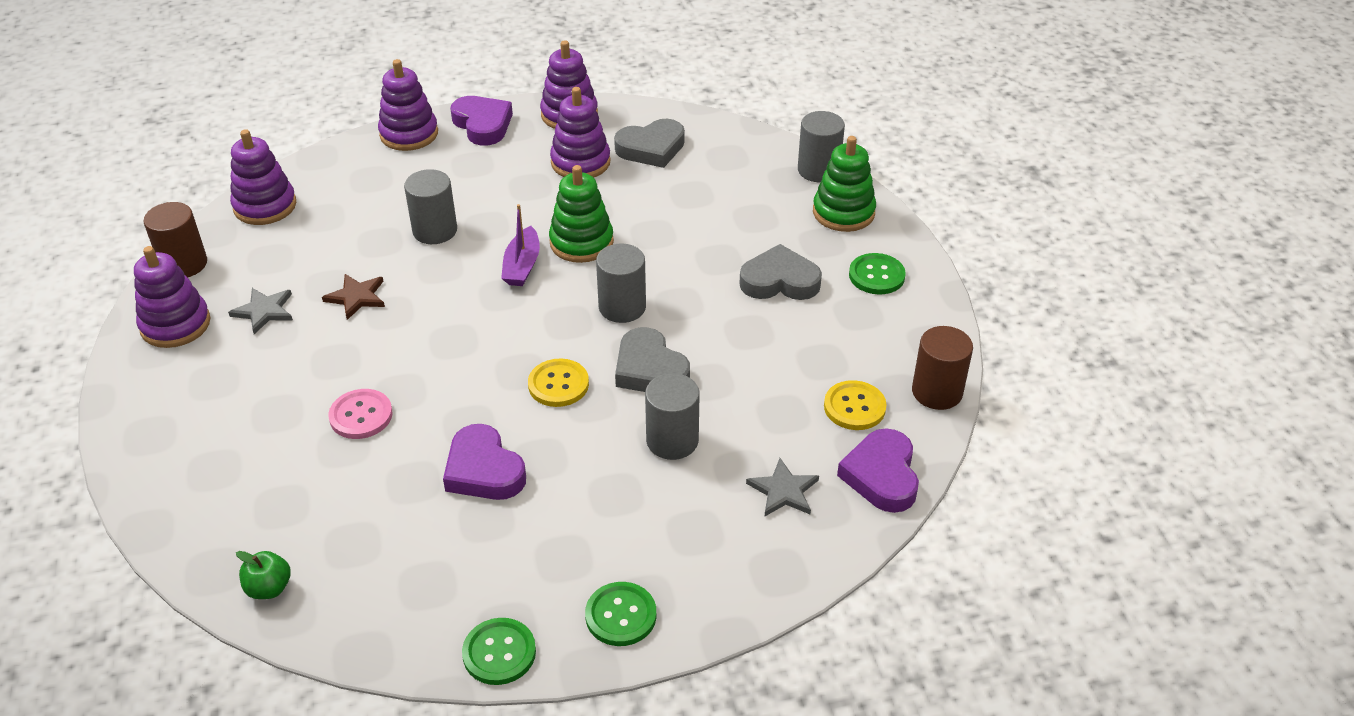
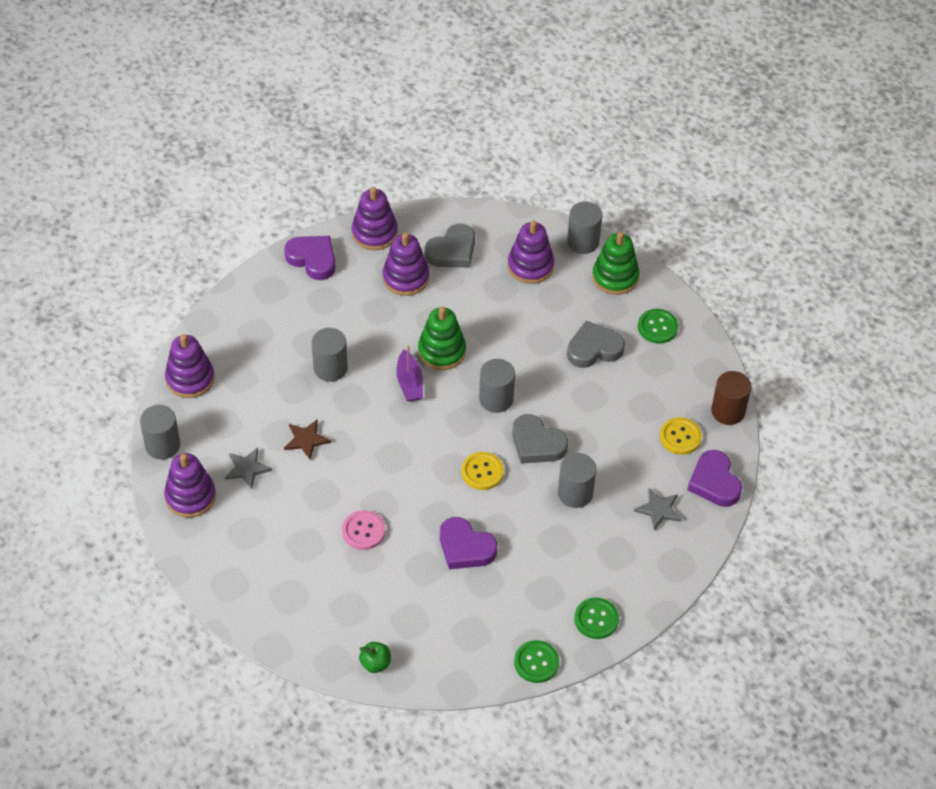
camera: 20 degrees left, 10 degrees up
brown cylinder [144,202,207,278] -> grey cylinder [140,405,180,460]
purple stacking toy [378,59,438,151] -> purple stacking toy moved to [508,220,554,284]

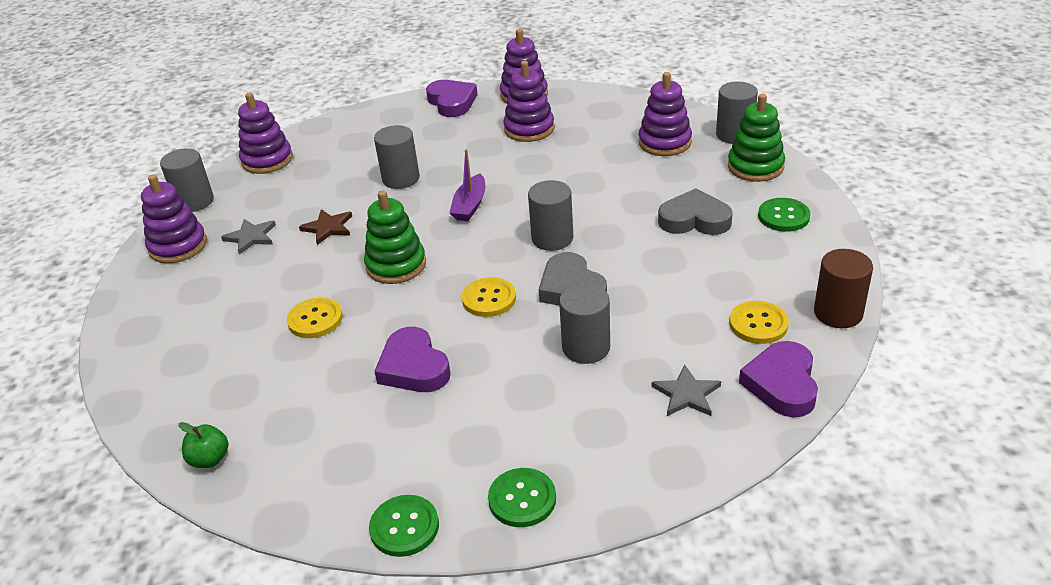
camera: 30 degrees right, 15 degrees down
pink button [342,510,385,550] -> yellow button [287,298,343,338]
green stacking toy [418,307,466,370] -> green stacking toy moved to [364,191,426,284]
grey heart [425,224,475,268] -> none

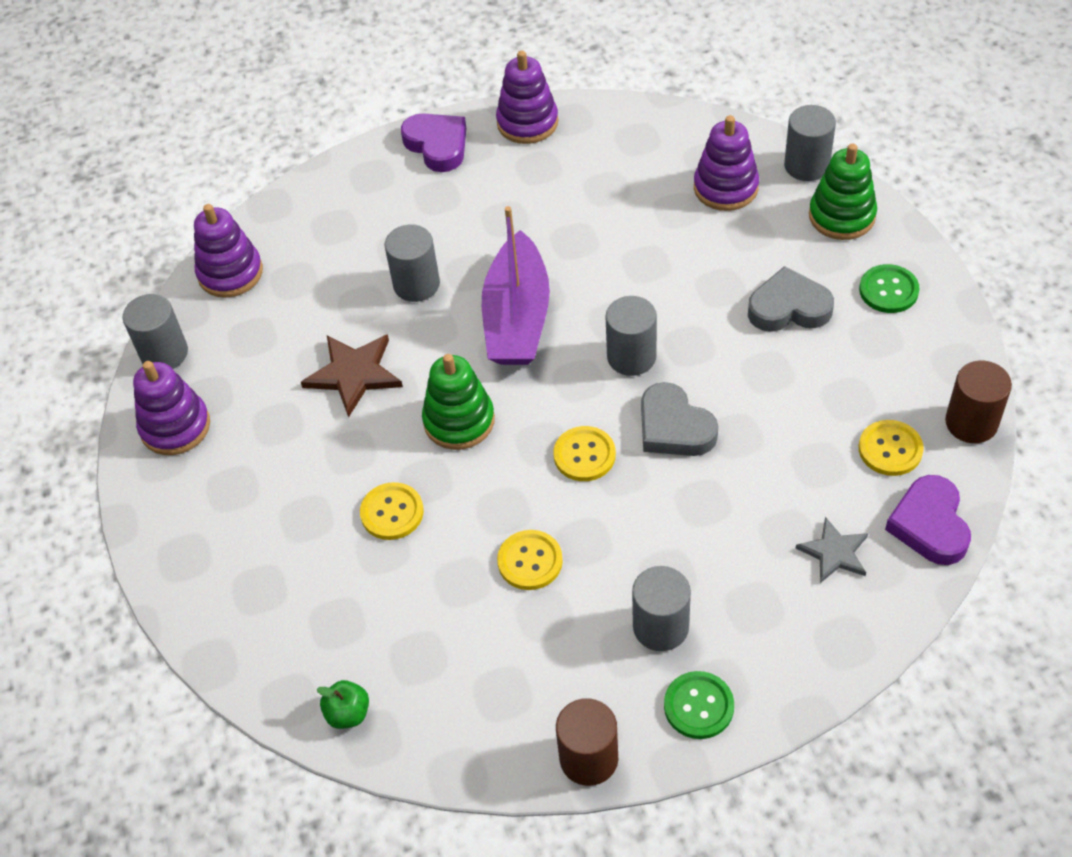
camera: 10 degrees left, 15 degrees up
grey star [221,219,276,255] -> none
brown star [299,209,352,245] -> brown star [301,334,403,417], size x1.52
green button [369,495,439,557] -> brown cylinder [556,698,618,786]
purple heart [374,327,451,392] -> yellow button [497,530,563,590]
purple boat [449,149,485,221] -> purple boat [482,206,550,365], size x1.89
purple stacking toy [503,61,555,142] -> none
grey cylinder [559,283,610,364] -> grey cylinder moved to [632,566,691,651]

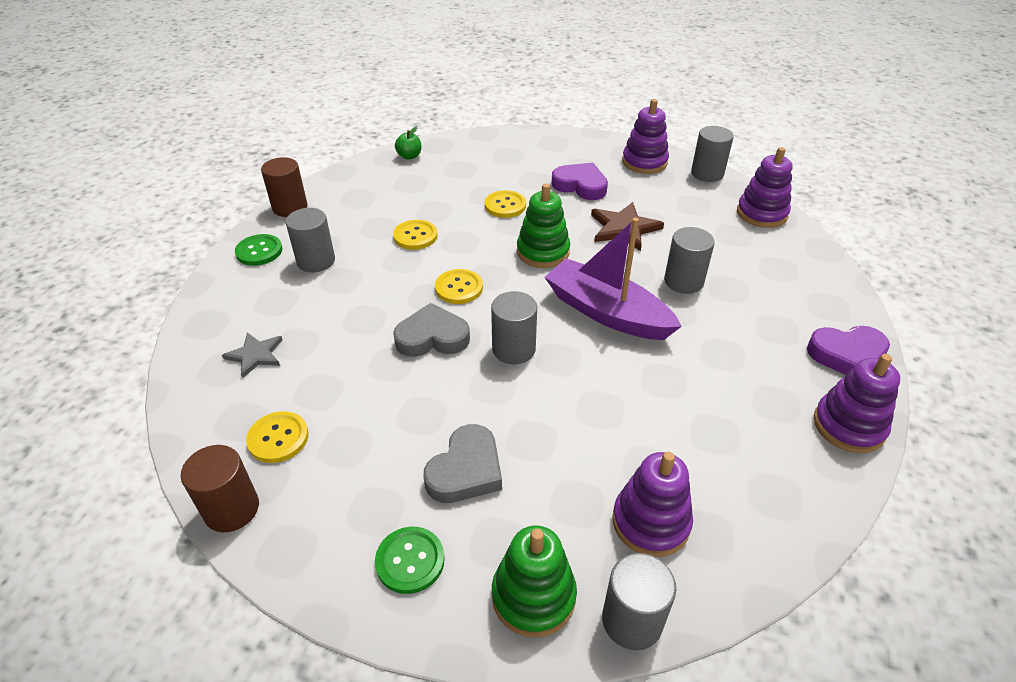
camera: 120 degrees right, 10 degrees down
purple heart [885,475,971,565] -> purple heart moved to [551,163,608,200]

